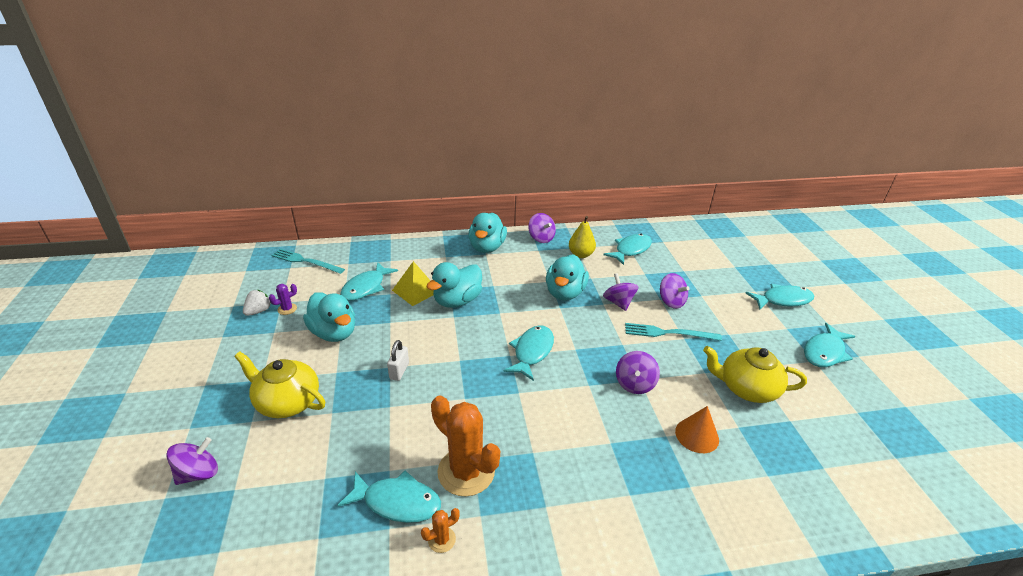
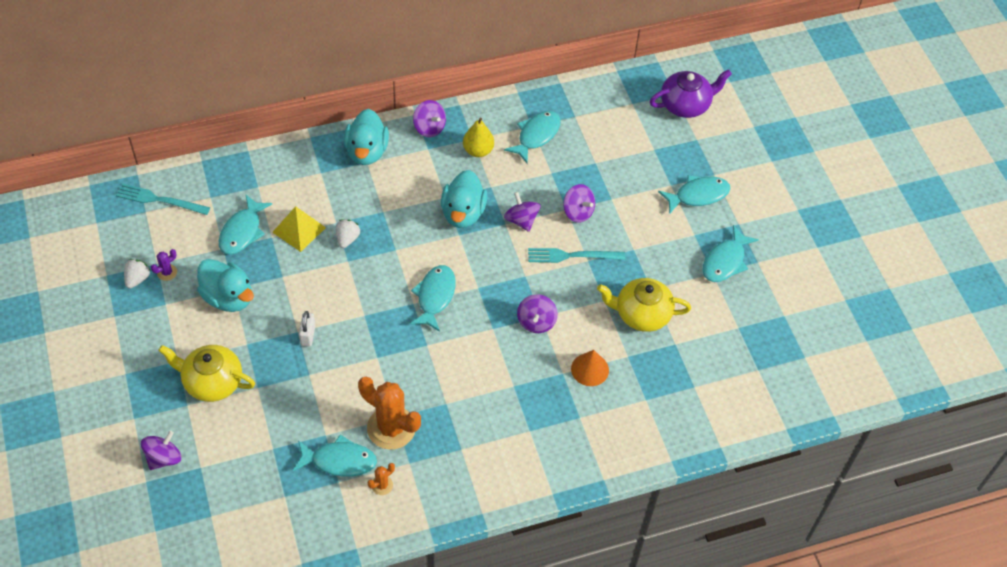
camera: 10 degrees left, 20 degrees up
turquoise duck [426,262,482,308] -> white strawberry [336,219,360,248]
none -> purple teapot [650,69,732,118]

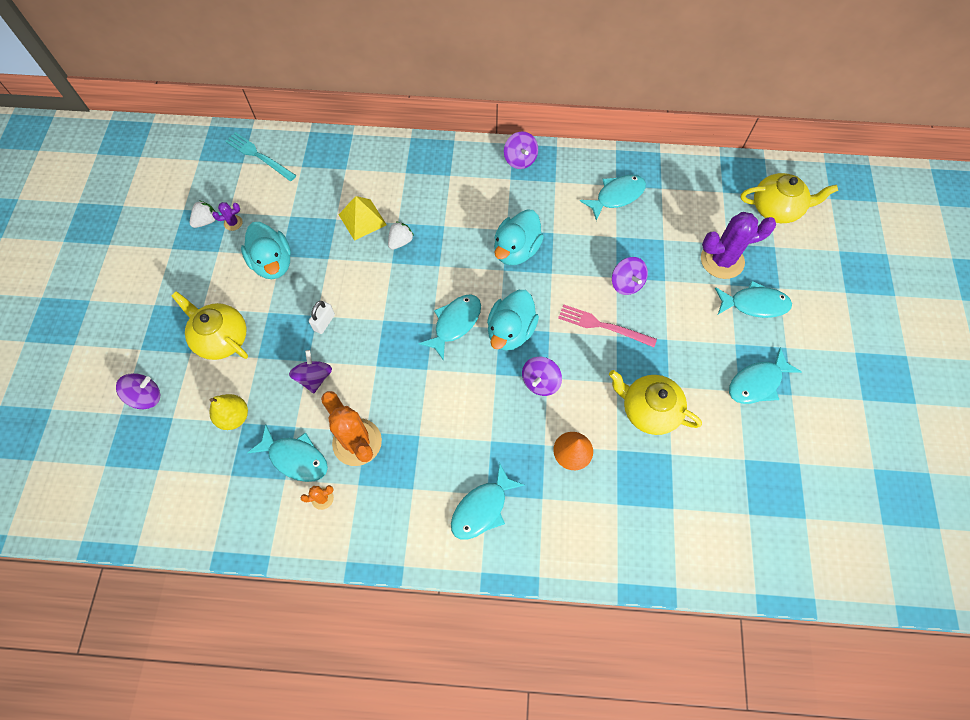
camera: 25 degrees right, 10 degrees up
turquoise fish [219,195,272,255] -> turquoise fish moved to [451,463,525,540]
turquoise duck [344,109,389,165] -> turquoise duck moved to [487,290,539,351]
yellow pear [463,118,494,157] -> yellow pear moved to [209,394,248,430]
purple spinning top [504,192,541,232] -> purple spinning top moved to [289,350,332,393]
turquoise fork [528,248,625,263] -> pink fork [558,304,657,347]
purple teapot [650,69,732,118] -> yellow teapot [741,173,838,223]
none -> purple cactus [701,212,776,279]

